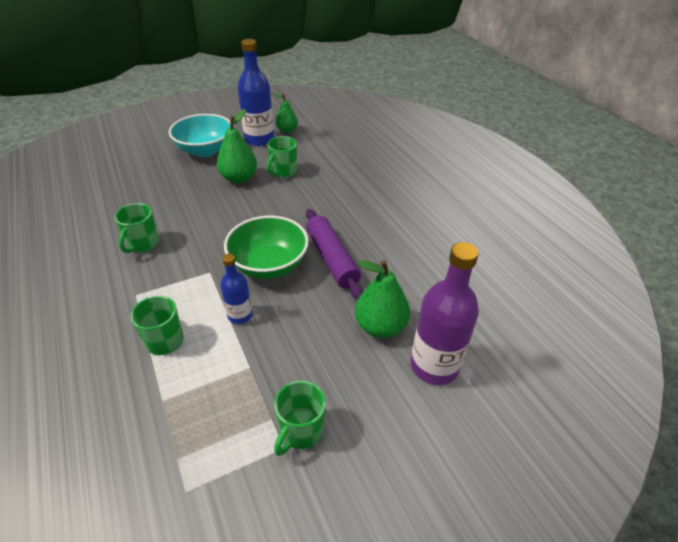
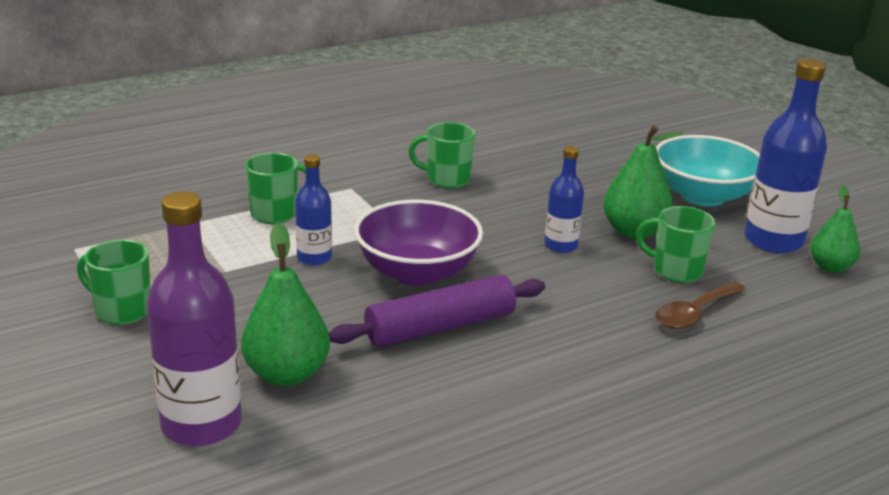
camera: 85 degrees right, 15 degrees down
green bowl [224,216,309,279] -> purple bowl [354,200,483,286]
none -> blue bottle [544,146,584,253]
none -> brown spoon [655,282,746,329]

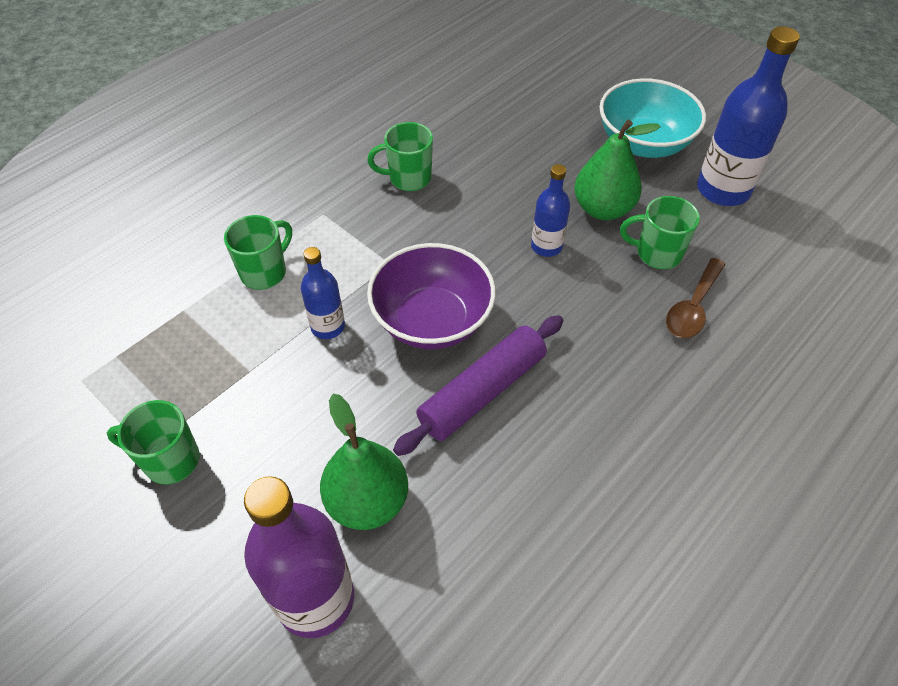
camera: 15 degrees left, 25 degrees up
green pear [810,185,860,273] -> none

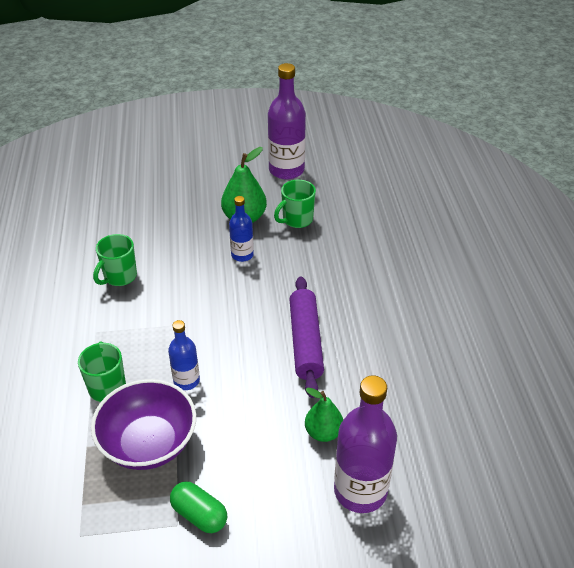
camera: 50 degrees left, 10 degrees down
green mug [107,400,199,485] -> green capsule [170,481,227,533]
green pear [320,394,408,530] -> green pear [305,388,343,442], size x0.66
purple bowl [367,243,496,349] -> purple bowl moved to [91,379,196,470]
turquoise bowl [599,78,706,158] -> none
brown spoon [666,258,726,338] -> none
blue bottle [697,26,800,206] -> purple bottle [268,63,306,180]

